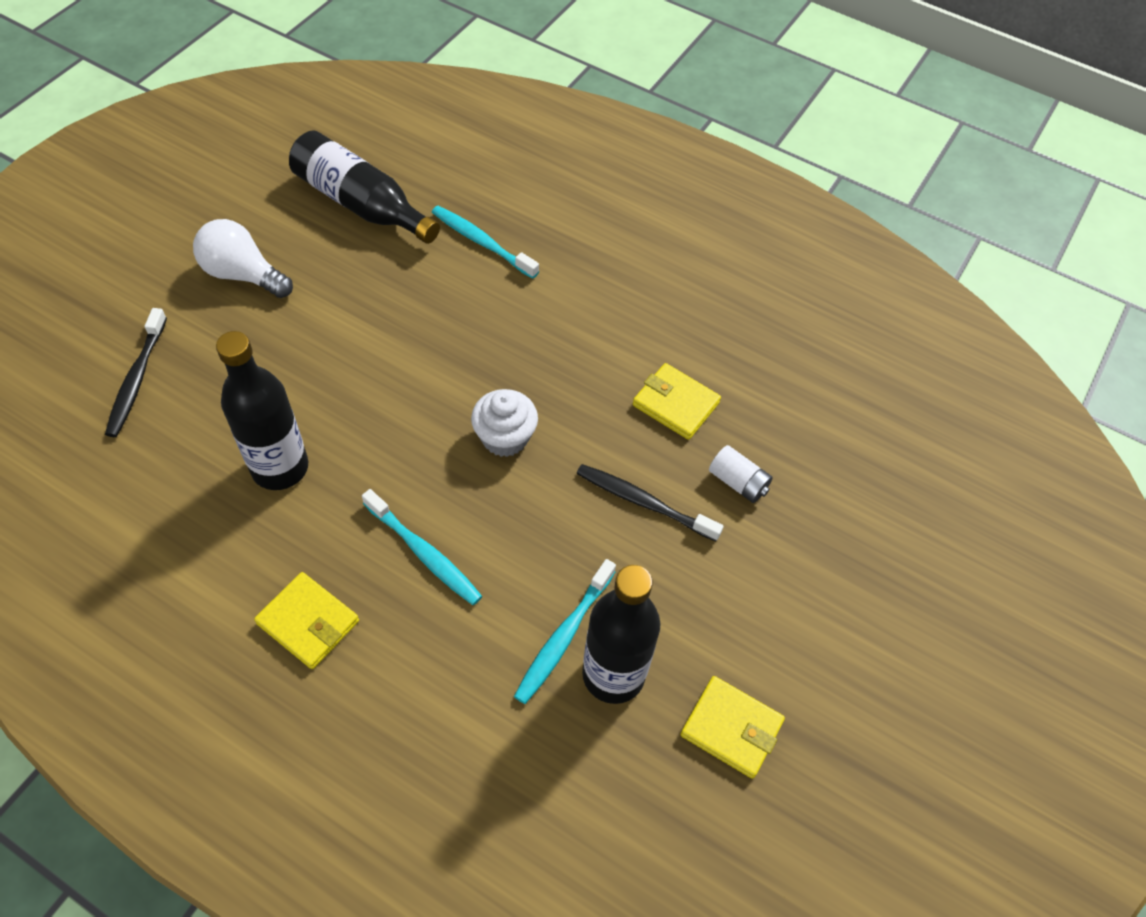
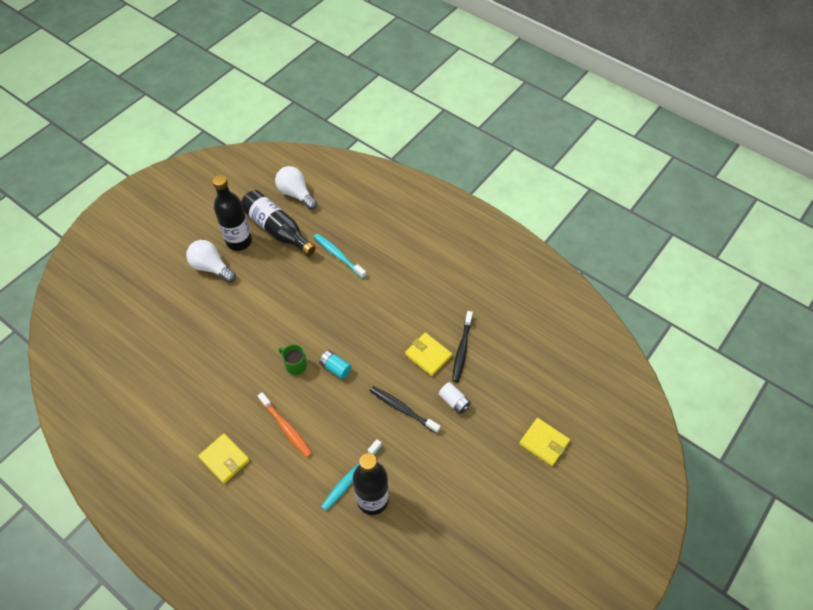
camera: 10 degrees right, 0 degrees up
black toothbrush [105,308,167,437] -> black toothbrush moved to [452,311,473,382]
black bottle [216,331,308,490] -> black bottle moved to [212,175,252,251]
turquoise toothbrush [362,489,482,605] -> orange toothbrush [258,392,312,457]
white cupcake [471,389,538,457] -> turquoise battery [319,350,352,379]
yellow wallet [680,676,785,779] -> yellow wallet moved to [519,418,570,466]
none -> white light bulb [275,166,317,210]
none -> green mug [279,344,307,375]

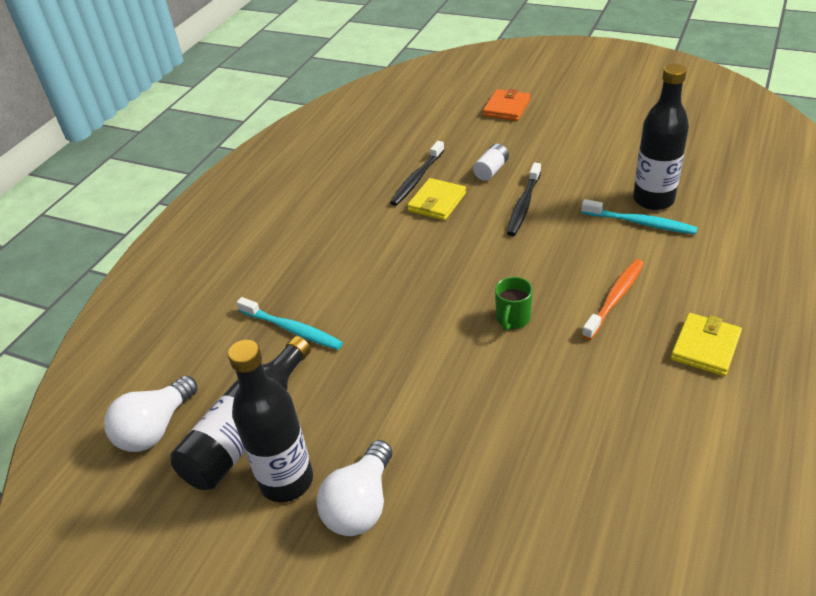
camera: 100 degrees left, 15 degrees down
turquoise toothbrush [314,233,366,279] -> turquoise toothbrush turned 90 degrees counterclockwise [237,297,343,350]
turquoise battery [319,350,352,379] -> none
black toothbrush [452,311,473,382] -> black toothbrush turned 120 degrees clockwise [390,141,444,206]
yellow wallet [519,418,570,466] -> orange wallet [483,89,530,121]

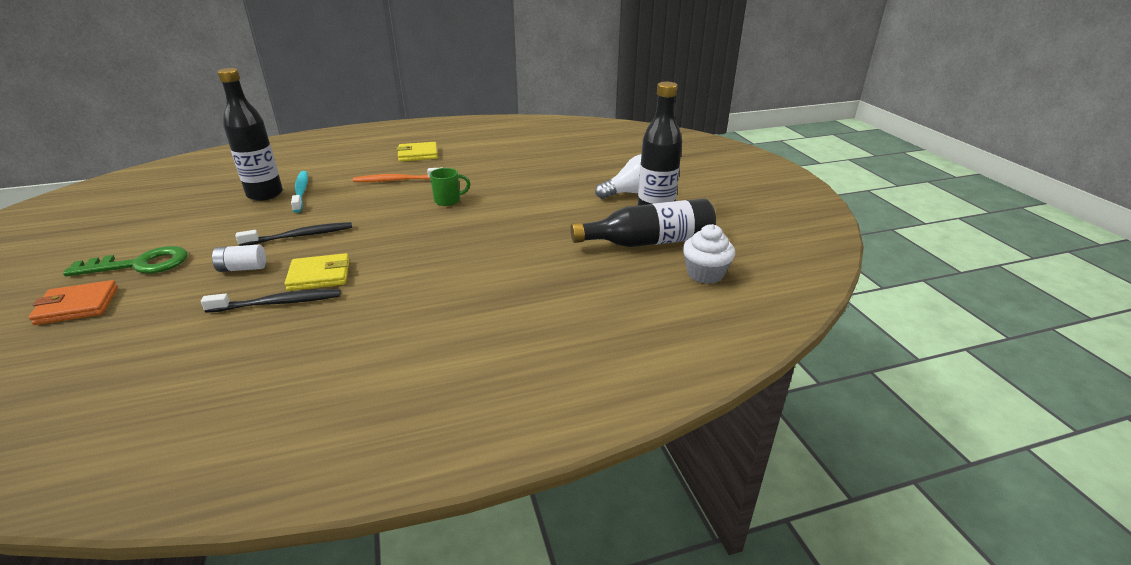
camera: 135 degrees left, 10 degrees down
white light bulb [104,375,198,452] -> white cupcake [683,224,735,284]
turquoise toothbrush [237,297,343,350] -> none
none -> green key [63,246,188,276]

